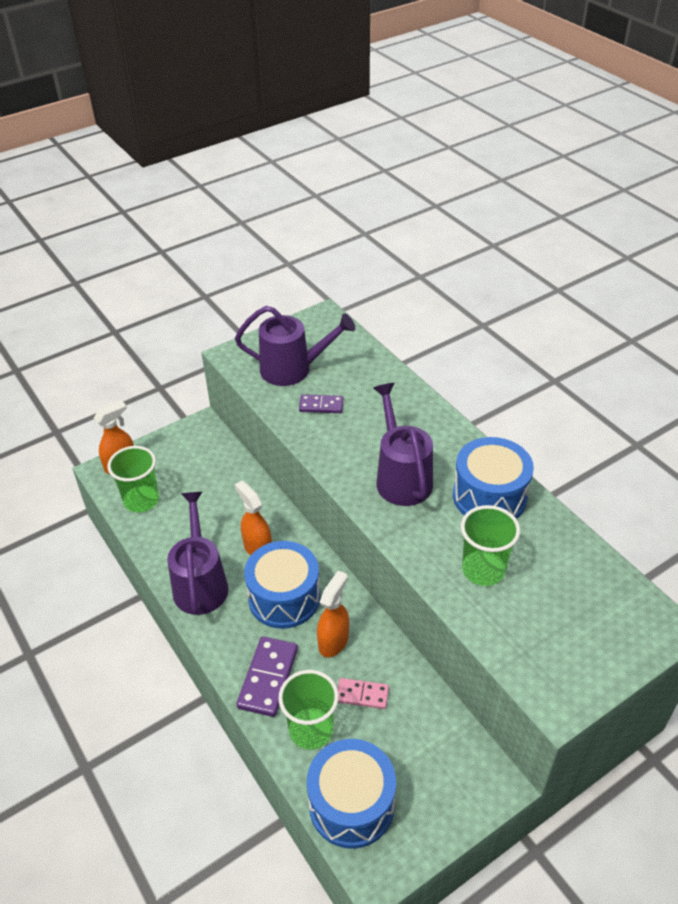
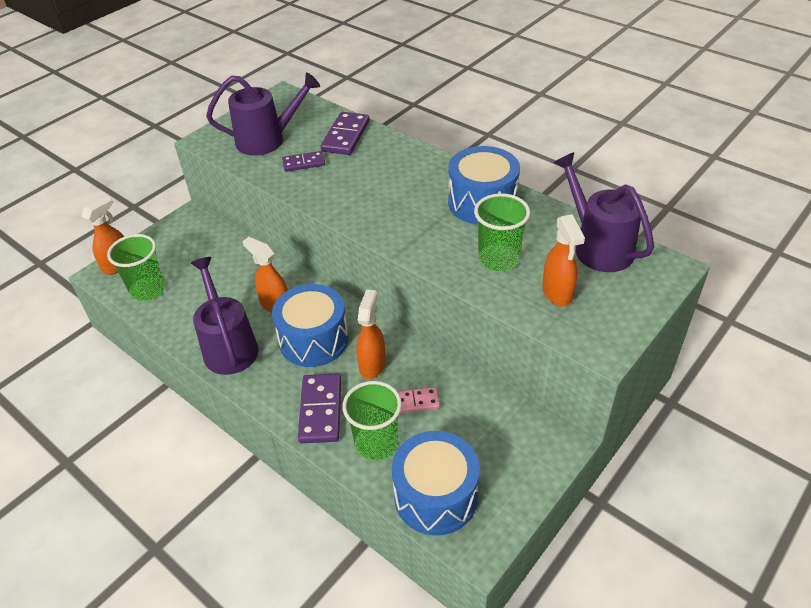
camera: 15 degrees left, 0 degrees up
purple watering can [374,383,433,506] -> purple watering can moved to [554,152,654,272]
none -> purple domino [320,112,370,155]
none -> orange spray bottle [542,214,585,306]

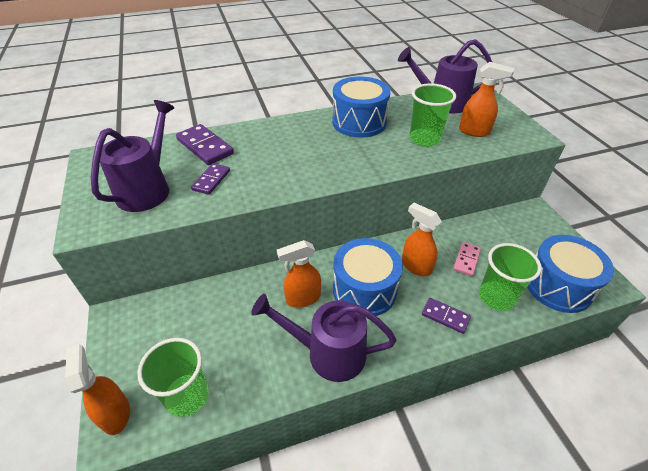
camera: 60 degrees left, 0 degrees up
purple domino [298,373,341,443] -> purple domino [422,298,471,334], size x0.62

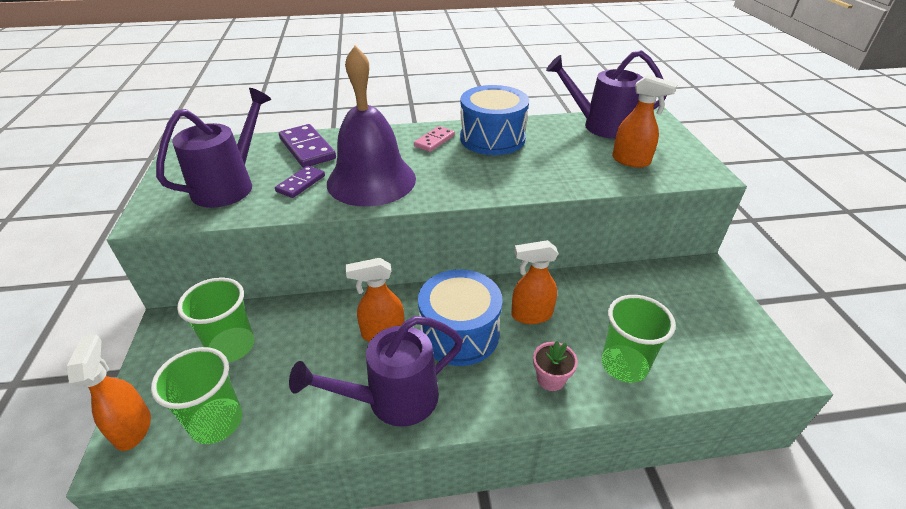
camera: 10 degrees right, 5 degrees down
purple watering can [251,294,396,382] -> purple watering can turned 45 degrees counterclockwise [289,316,463,427]
orange spray bottle [402,203,442,276] -> orange spray bottle turned 60 degrees counterclockwise [511,240,559,324]
green cup [409,83,456,147] -> green cup moved to [177,277,254,362]
purple domino [422,298,471,334] -> pink flower pot [533,341,578,391]
pink domino [453,242,481,276] -> pink domino moved to [414,126,455,152]
blue drum [527,235,614,313] -> none
none -> purple bell [327,46,416,207]

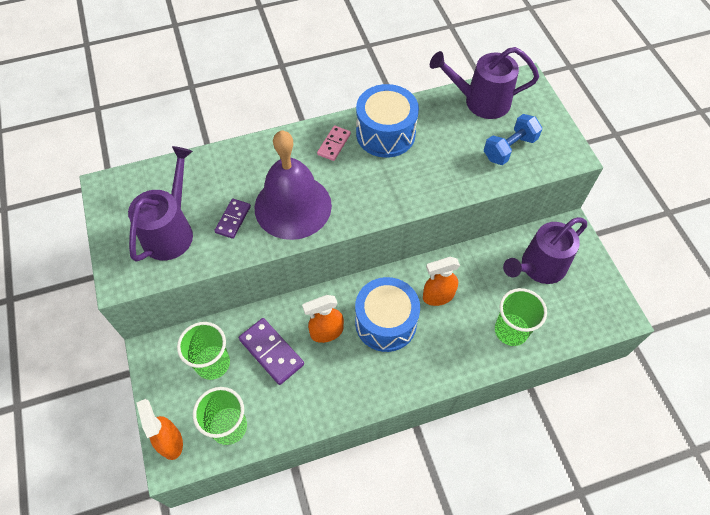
camera: 10 degrees left, 20 degrees up
purple domino [279,124,336,168] -> purple domino moved to [239,318,304,385]
purple watering can [289,316,463,427] -> purple watering can moved to [503,217,587,284]
pink flower pot [533,341,578,391] -> none
orange spray bottle [612,75,678,168] -> blue dumbbell [484,114,542,165]

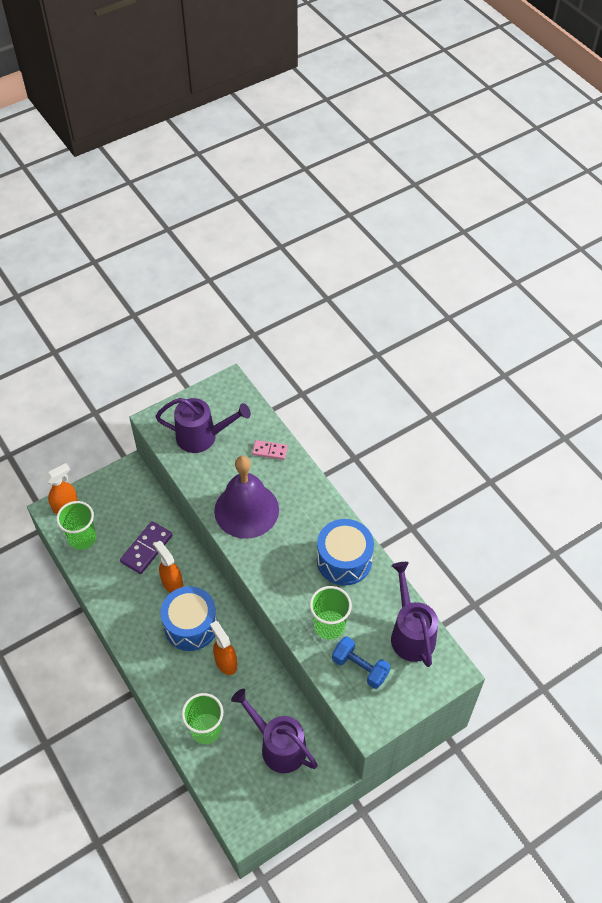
camera: 75 degrees right, 5 degrees down
green cup [177,322,230,380] -> green cup moved to [310,586,352,640]
purple domino [214,199,251,239] -> none
pink domino [317,125,351,161] -> pink domino moved to [252,440,288,460]

